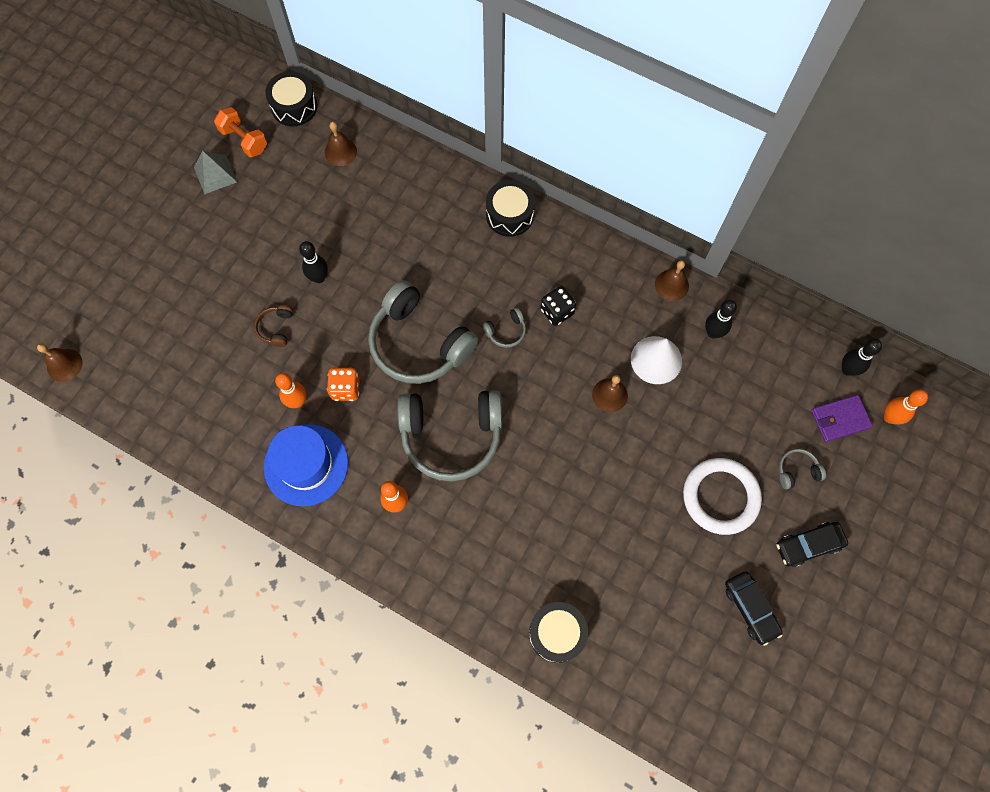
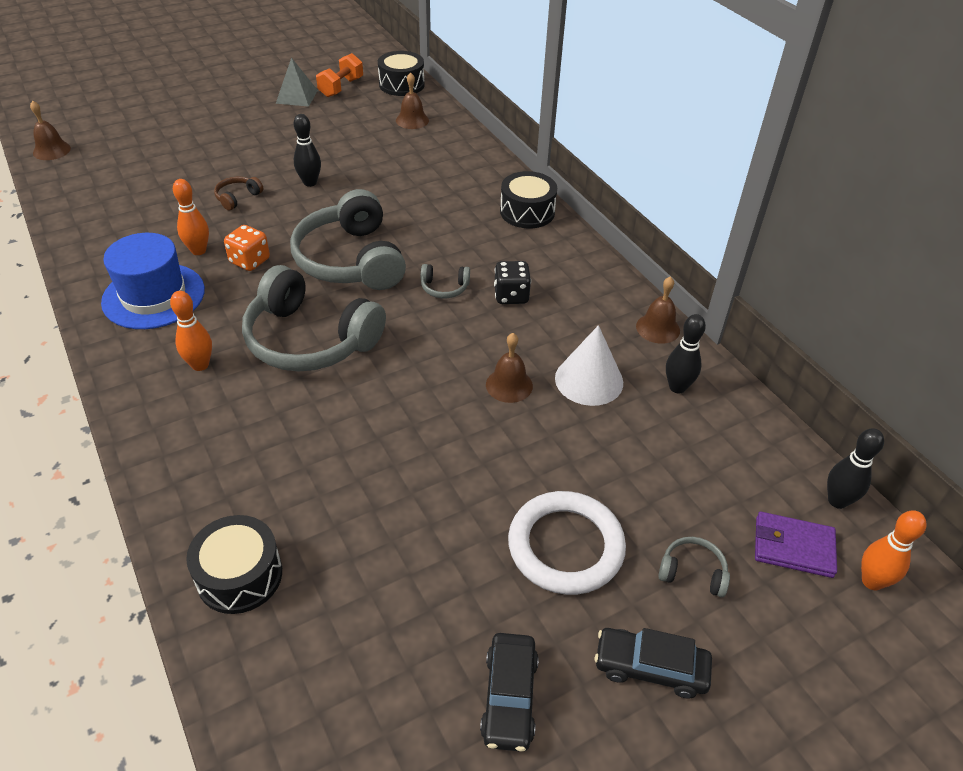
camera: 30 degrees right, 25 degrees down
orange dumbbell [214,107,267,157] -> orange dumbbell turned 45 degrees clockwise [316,53,363,97]

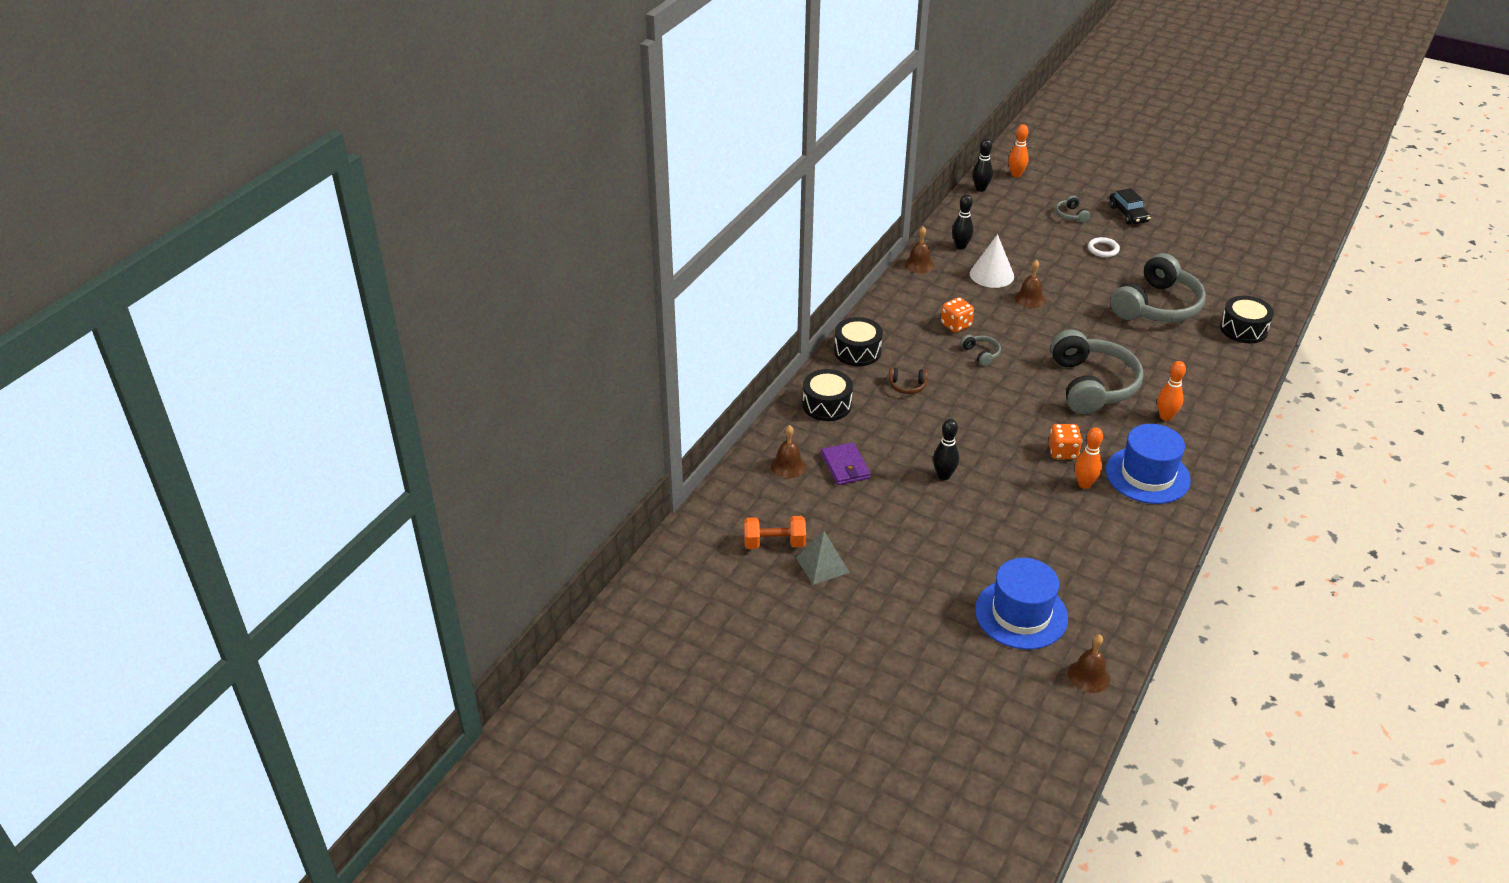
camera: 120 degrees left, 5 degrees down
brown headphones [214,177,263,210] -> brown headphones moved to [888,367,928,394]
grey headphones [290,189,406,290] -> grey headphones moved to [1110,253,1206,322]
black drum [378,51,425,96] -> black drum moved to [802,369,853,421]
black car [480,633,539,752] -> none
black dice [494,261,531,304] -> orange dice [941,297,974,333]
white ring [508,491,626,595] -> white ring [1088,237,1120,257], size x0.51
purple wallet [755,512,837,578] -> purple wallet moved to [821,442,871,485]
none -> blue hat [975,558,1068,650]

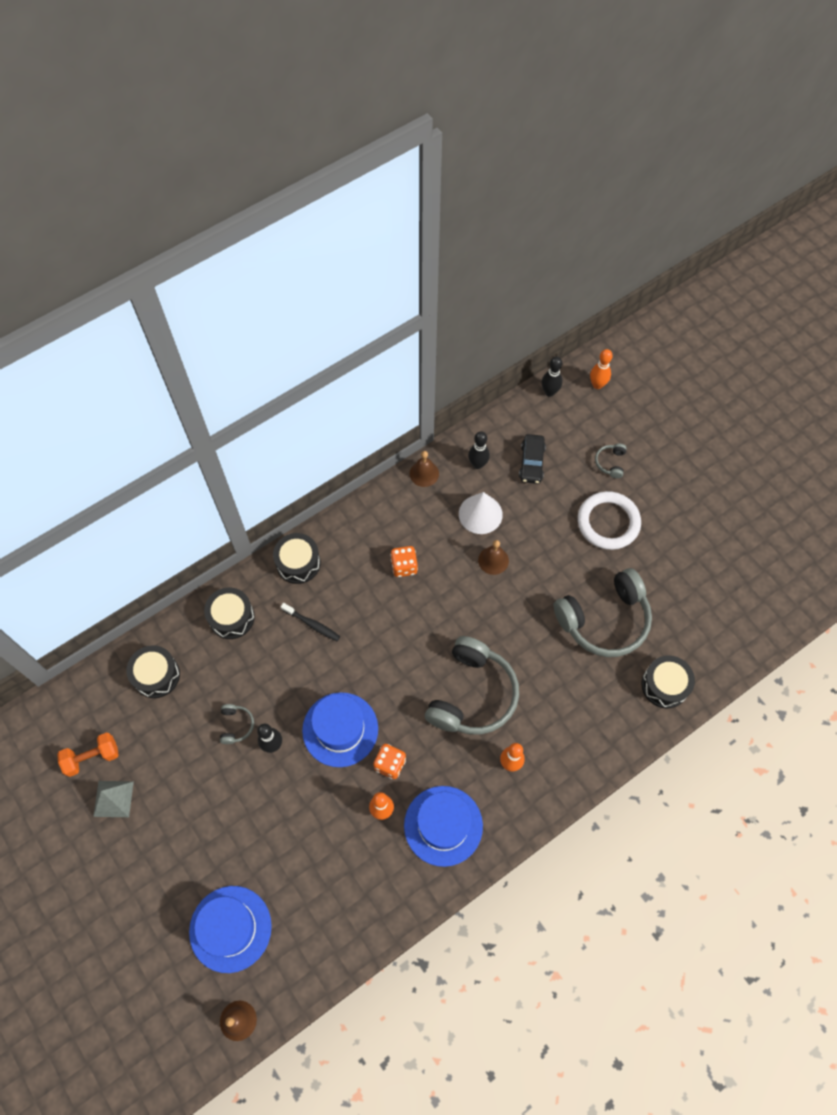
camera: 25 degrees right, 25 degrees up
orange dumbbell [744,516,806,549] -> orange dumbbell turned 45 degrees counterclockwise [57,732,119,777]
brown bell [771,425,806,478] -> black drum [126,645,180,698]
purple wallet [821,442,871,485] -> none
brown headphones [888,367,928,394] -> black toothbrush [281,603,340,641]
grey headphones [960,335,1001,366] -> grey headphones moved to [220,704,254,744]
white ring [1088,237,1120,257] -> white ring [578,491,641,550], size x1.97
black car [1109,188,1151,224] -> black car moved to [519,434,546,484]
none -> blue hat [302,692,378,767]

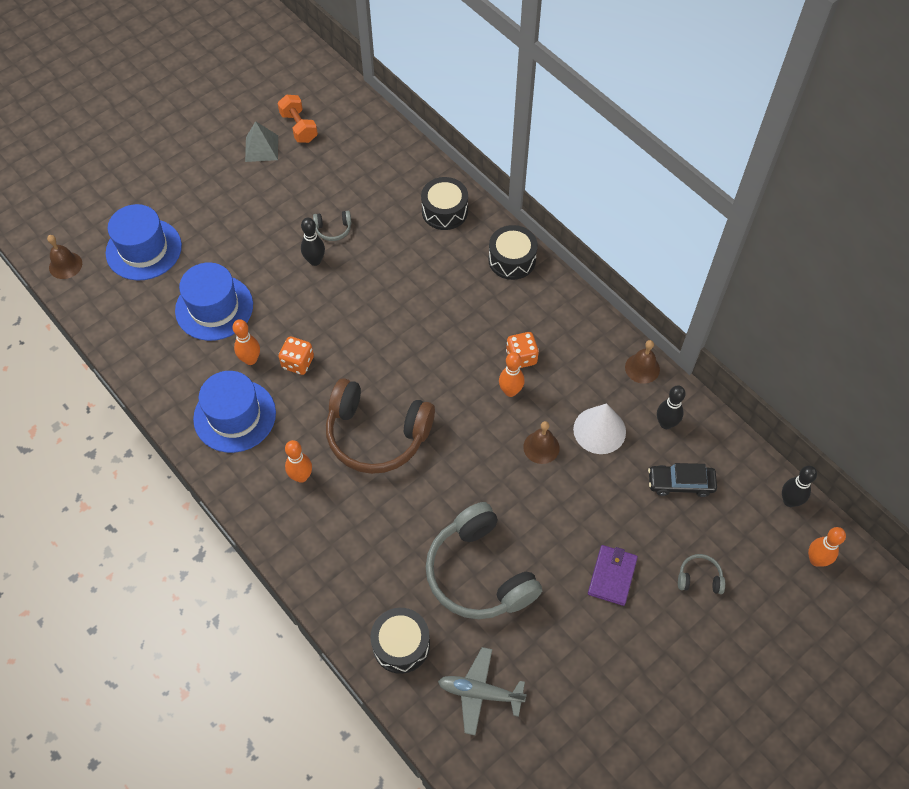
camera: 85 degrees right, 5 degrees down
black drum [126,645,180,698] -> none
black toothbrush [281,603,340,641] -> none
blue hat [302,692,378,767] -> blue hat moved to [175,262,253,341]
grey headphones [425,636,519,735] -> brown headphones [326,378,435,474]
white ring [578,491,641,550] -> purple wallet [588,545,638,606]
none -> grey plane [438,647,527,735]
none -> orange bowling pin [499,352,524,397]

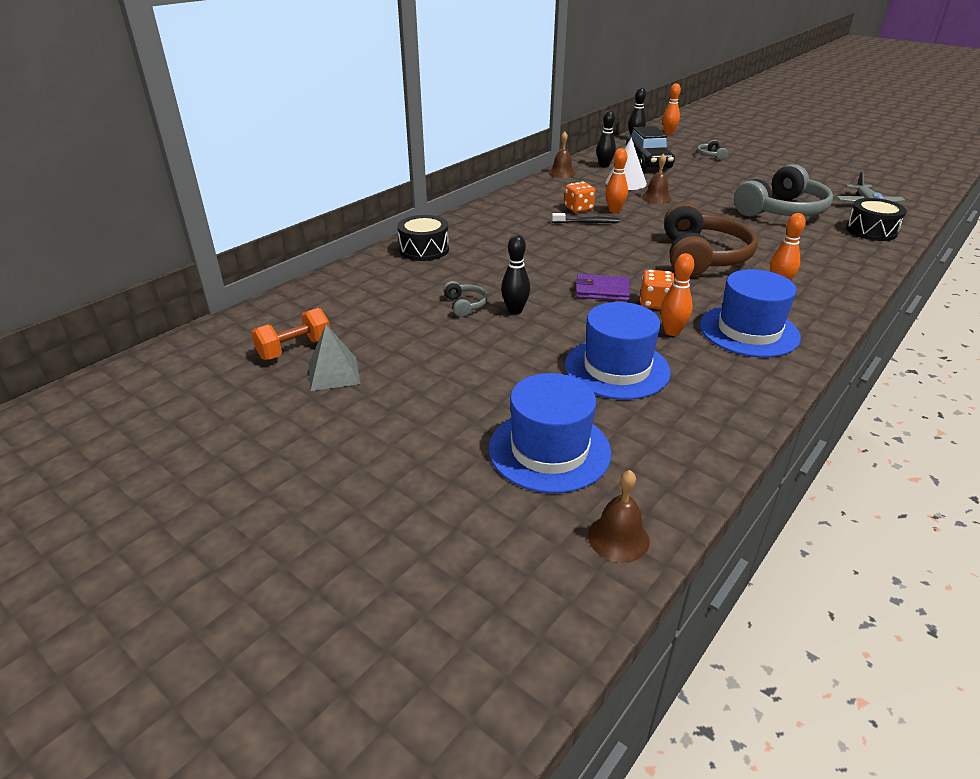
camera: 100 degrees left, 25 degrees down
black drum [488,225,538,280] -> none
purple wallet [588,545,638,606] -> purple wallet moved to [575,274,630,301]
black car [648,463,717,497] -> black car [626,126,675,170], size x1.55
none -> black toothbrush [552,213,620,223]

